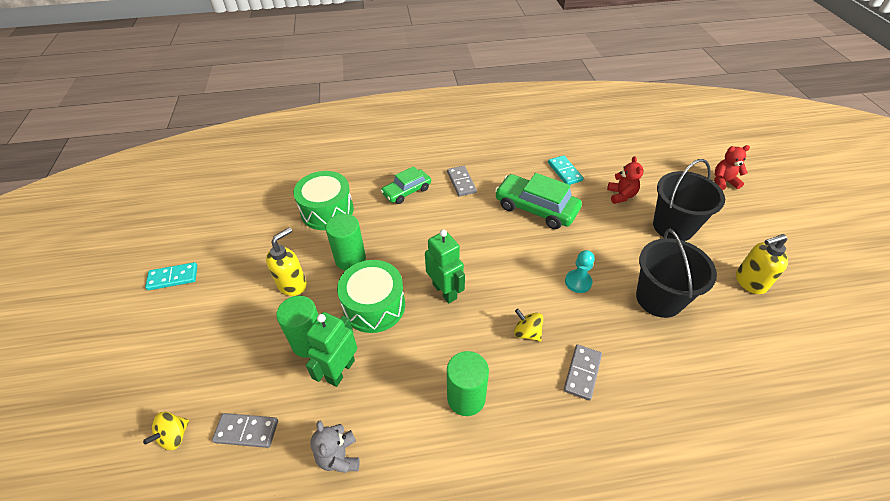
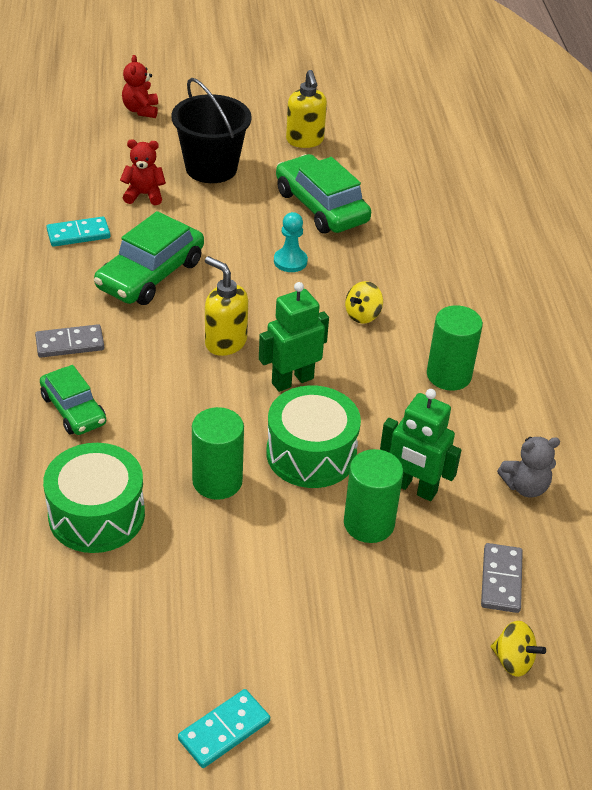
camera: 90 degrees left, 5 degrees down
turquoise domino [145,262,197,290] -> turquoise domino turned 60 degrees clockwise [178,689,270,768]
yellow soap dispenser [266,227,307,296] -> yellow soap dispenser moved to [205,256,248,356]
grey domino [564,344,602,401] -> none
black bucket [636,229,717,318] -> green car [276,154,371,234]

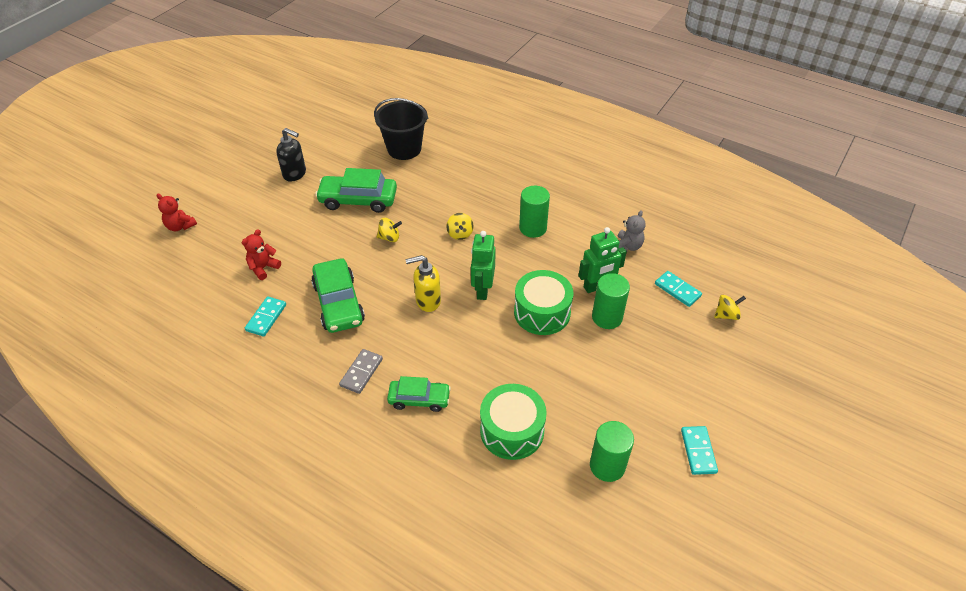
camera: 50 degrees left, 5 degrees up
black bucket [171,78,252,183] -> black bucket moved to [374,98,428,160]
green cylinder [192,407,244,500] -> green cylinder moved to [590,421,634,482]
turquoise pawn [274,212,308,272] -> yellow spinning top [377,218,402,242]
yellow soap dispenser [286,70,327,148] -> black soap dispenser [276,128,306,182]
grey domino [481,543,523,613] -> turquoise domino [655,271,702,307]

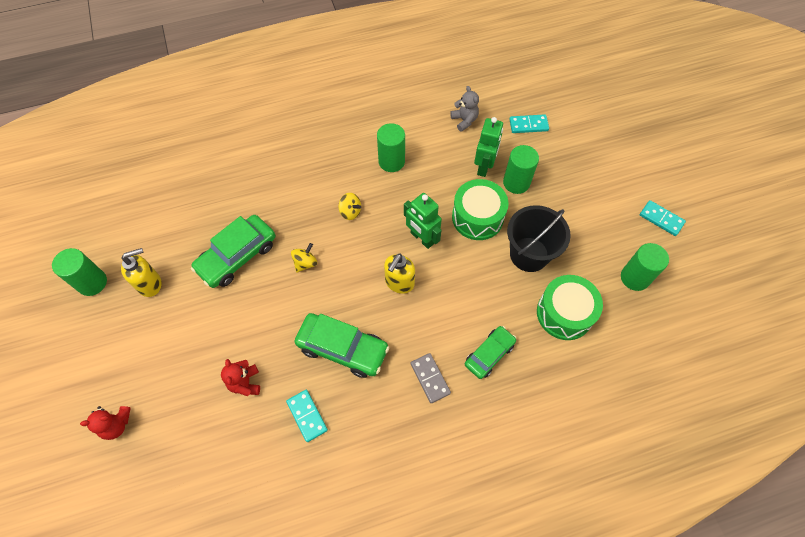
camera: 50 degrees left, 15 degrees up
black soap dispenser [276,128,306,182] -> yellow soap dispenser [121,248,161,297]
black bucket [374,98,428,160] -> black bucket moved to [507,205,571,272]
yellow spinning top [714,295,746,320] -> none
none -> green cylinder [52,248,107,296]

